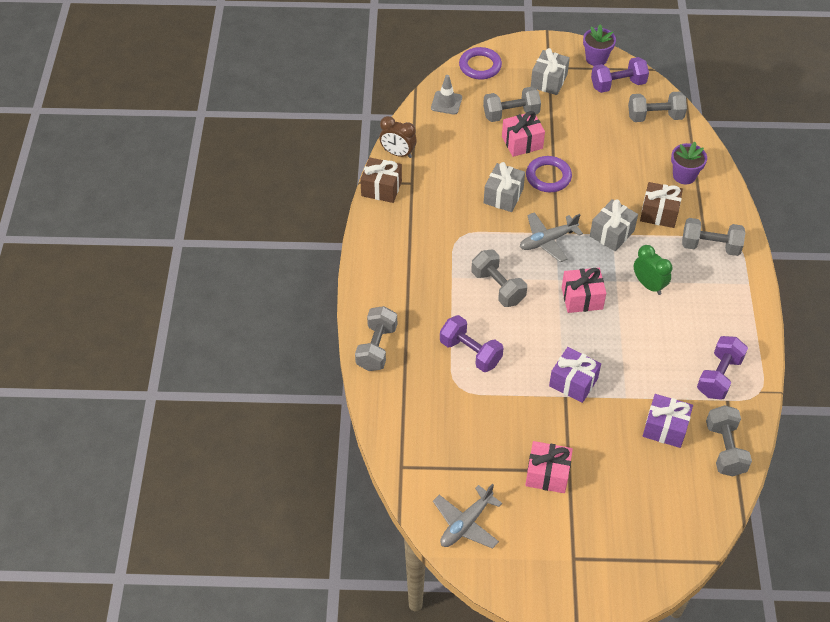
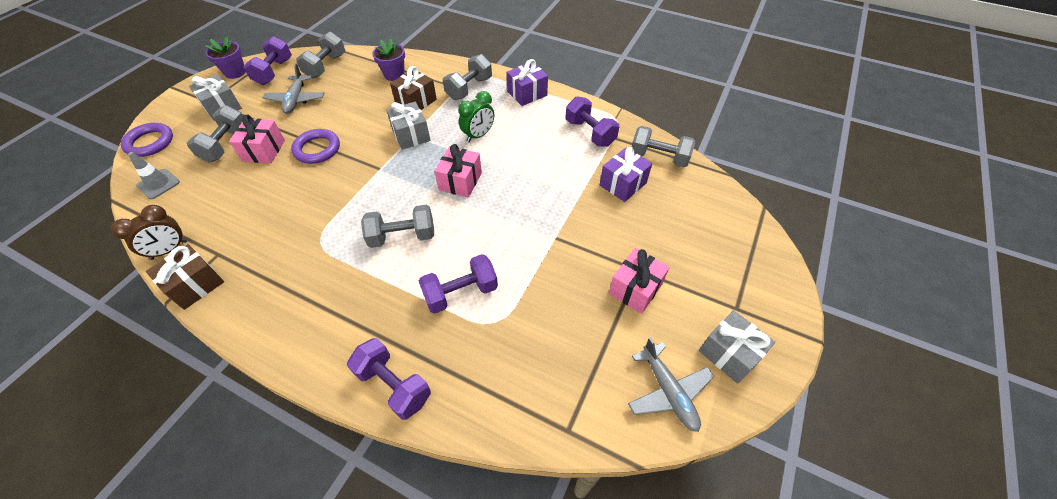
camera: 65 degrees left, 0 degrees up
grey dumbbell [355,306,397,371] -> purple dumbbell [347,338,431,420]
grey gift [484,162,525,212] -> grey gift moved to [699,310,775,383]
grey plane [520,212,583,262] -> grey plane moved to [262,64,324,114]
purple gift [549,347,601,403] -> purple gift moved to [507,59,548,106]
green clock [634,245,673,295] -> green clock turned 150 degrees clockwise [458,91,494,142]

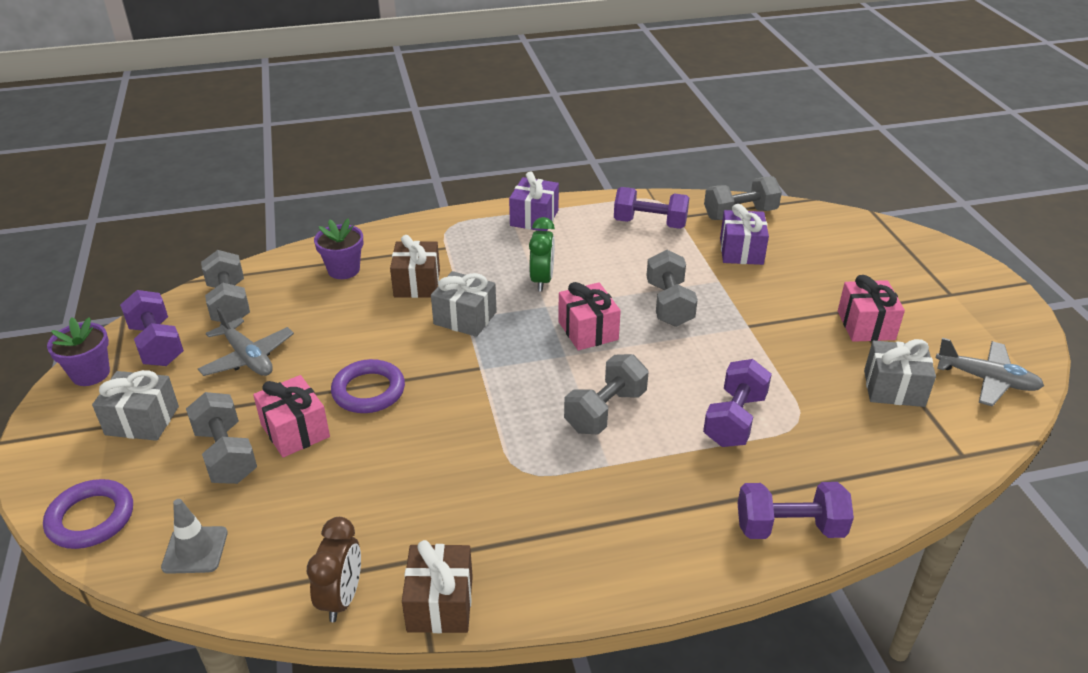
camera: 40 degrees left, 15 degrees down
grey dumbbell [443,54,492,100] -> grey dumbbell moved to [646,250,698,327]
grey gift [699,310,775,383] -> grey gift moved to [864,339,936,407]

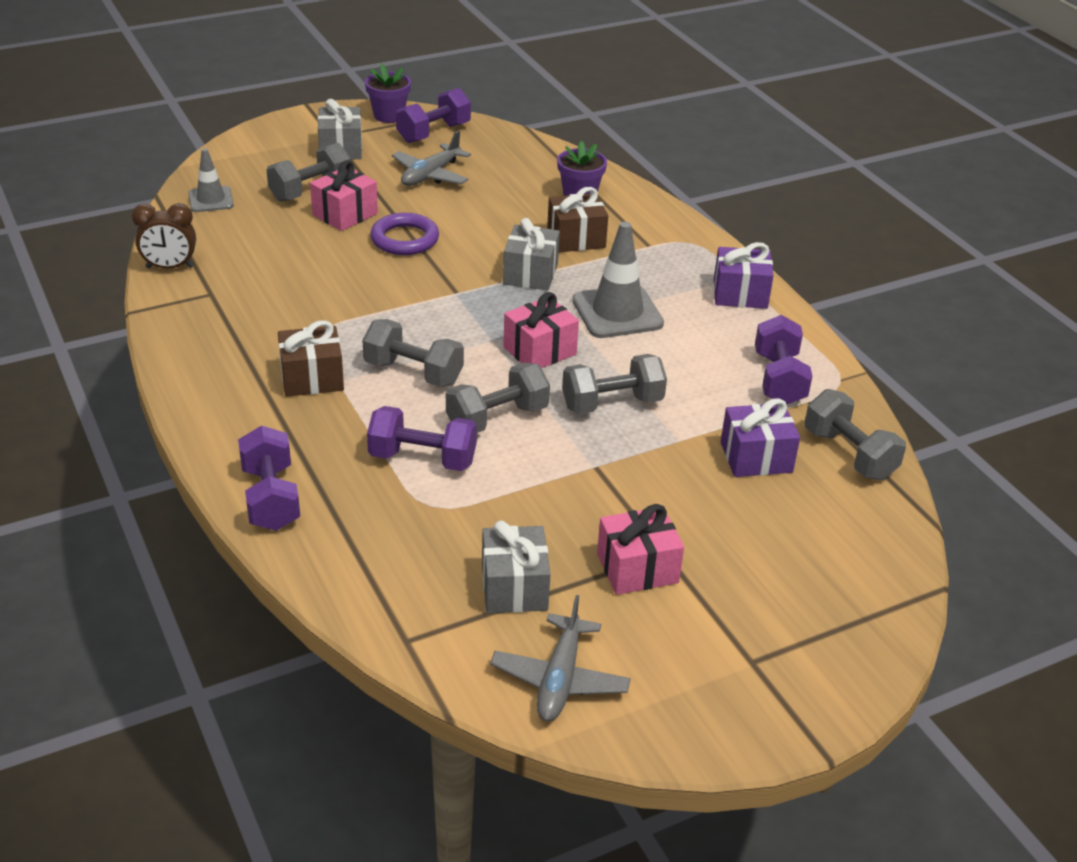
camera: 75 degrees right, 0 degrees up
purple ring [43,479,133,549] -> none
grey dumbbell [201,250,250,323] -> grey dumbbell moved to [446,363,550,433]
brown gift [402,540,473,633] -> brown gift moved to [278,320,344,397]
green clock [529,217,555,291] -> grey traffic cone [572,222,664,338]

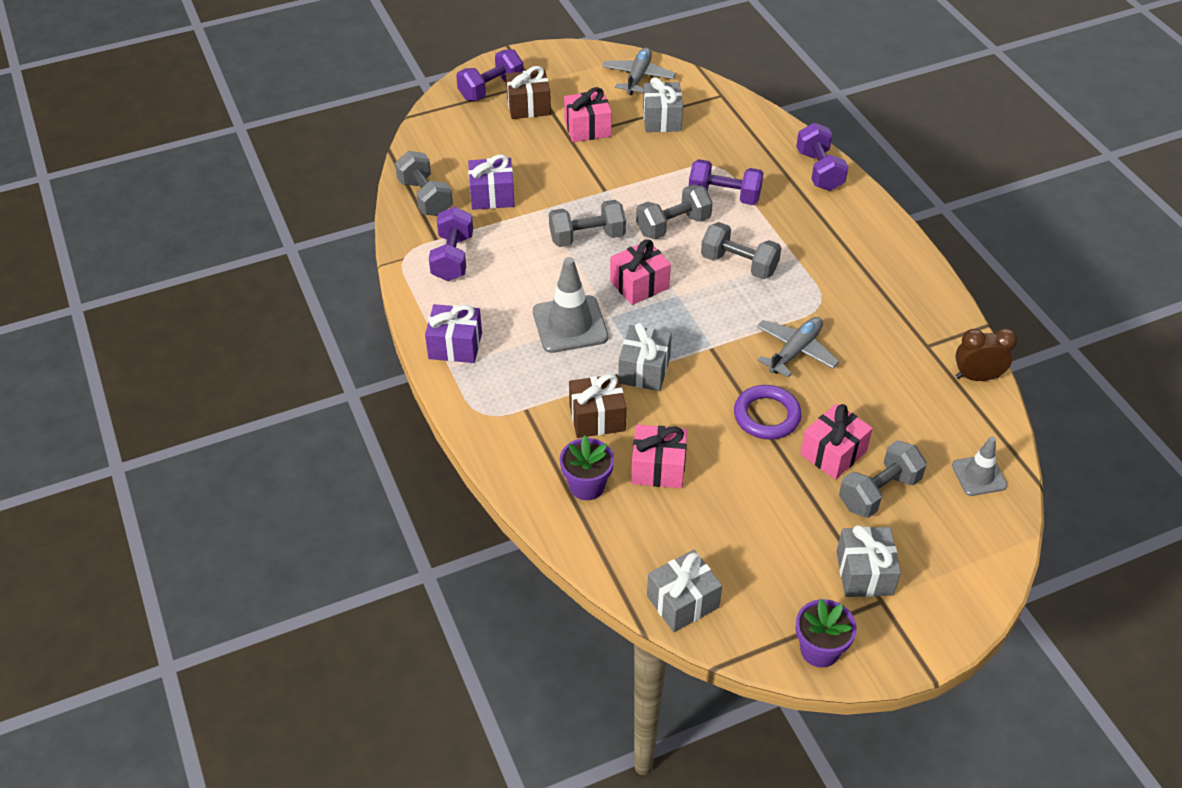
camera: 175 degrees left, 10 degrees up
brown gift [278,320,344,397] -> brown gift moved to [506,66,551,119]
grey plane [392,130,471,186] -> grey plane moved to [757,317,839,378]
purple dumbbell [396,88,471,143] -> purple dumbbell moved to [456,49,524,101]
none -> pink gift [631,425,687,488]
none -> grey gift [647,550,722,632]

